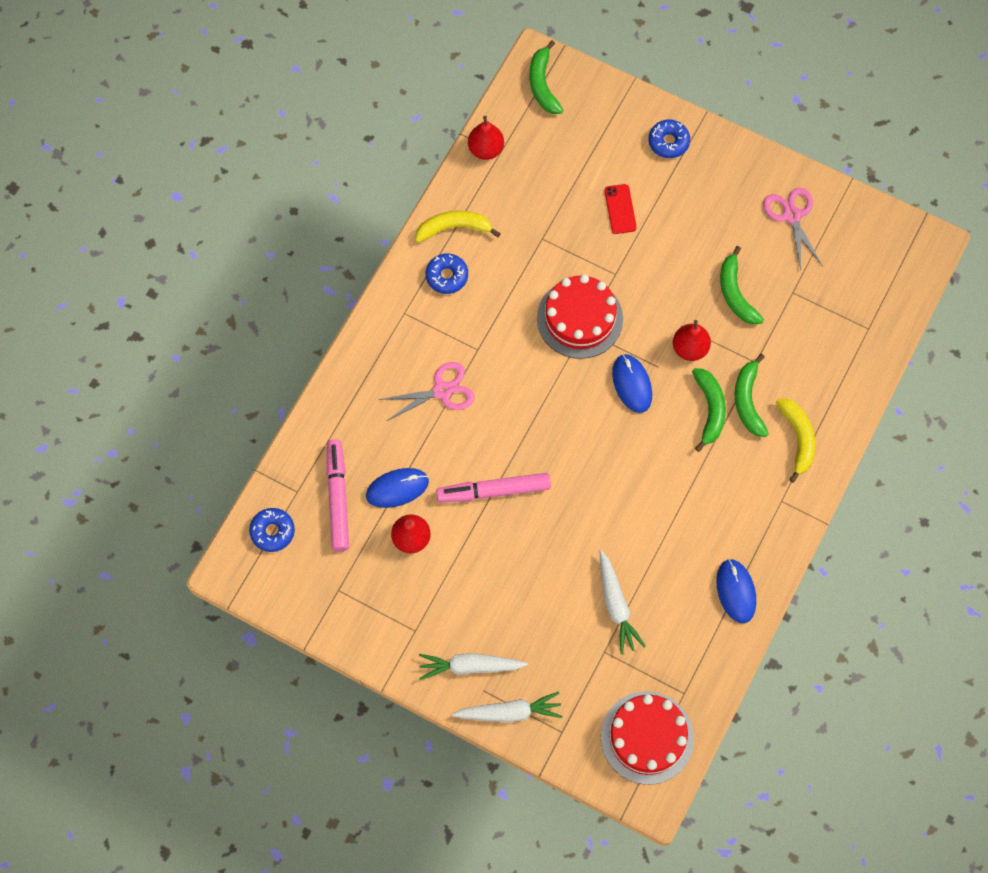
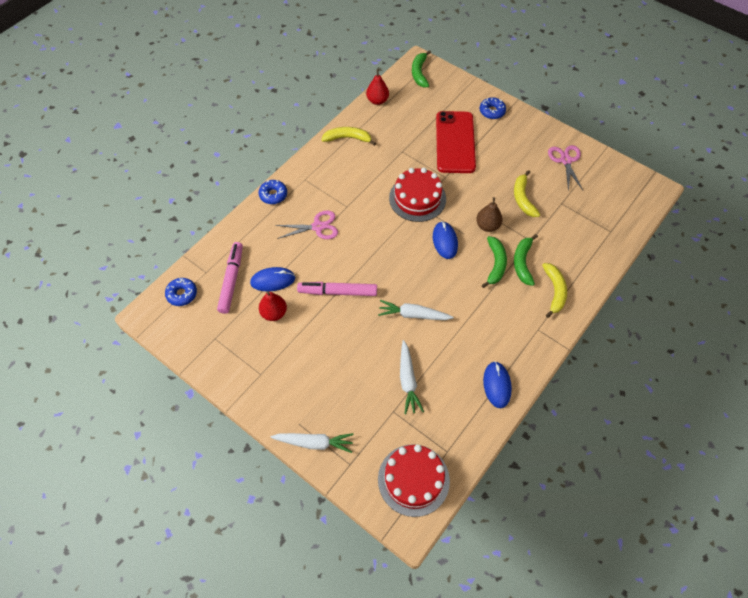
camera: 10 degrees right, 10 degrees down
white carrot [419,653,528,680] -> white carrot moved to [378,300,454,320]
blue donut [426,253,468,294] -> blue donut moved to [259,180,287,204]
red phone [604,184,637,234] -> red phone [436,111,476,173], size x2.33
red pear [673,320,711,361] -> brown pear [476,197,503,232]
green banana [720,246,764,325] -> yellow banana [514,170,540,217]

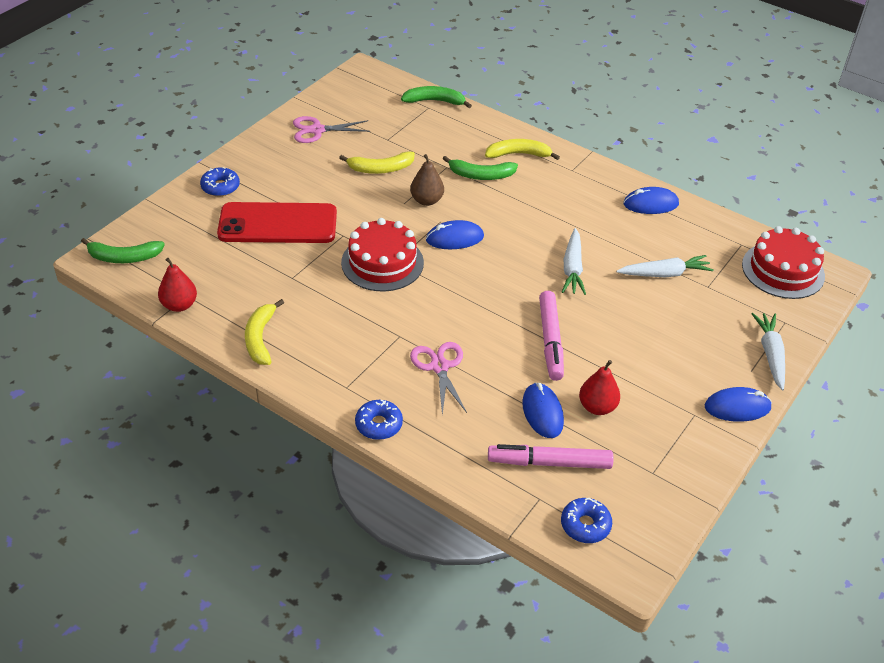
camera: 95 degrees left, 15 degrees down
green banana [482,236,507,288] -> green banana moved to [401,86,472,108]
none -> blue mouse [705,387,772,422]

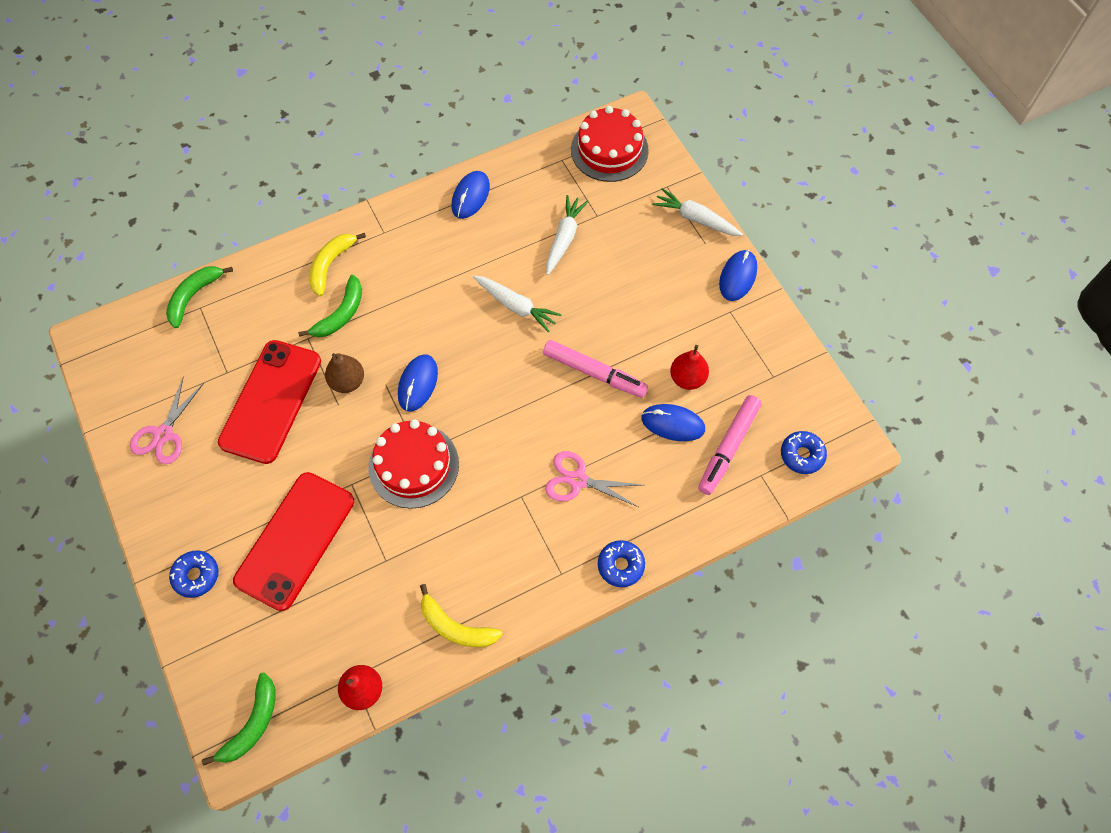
camera: 60 degrees left, 20 degrees up
yellow banana [339,151,415,174] -> red phone [218,340,321,464]

